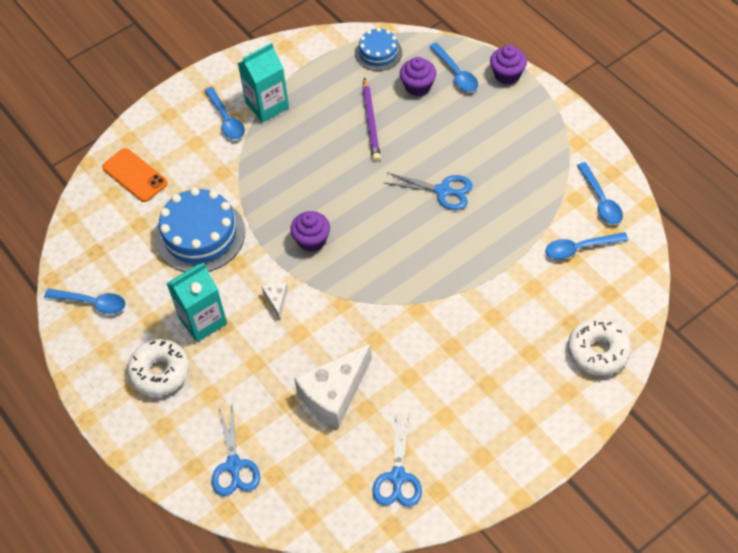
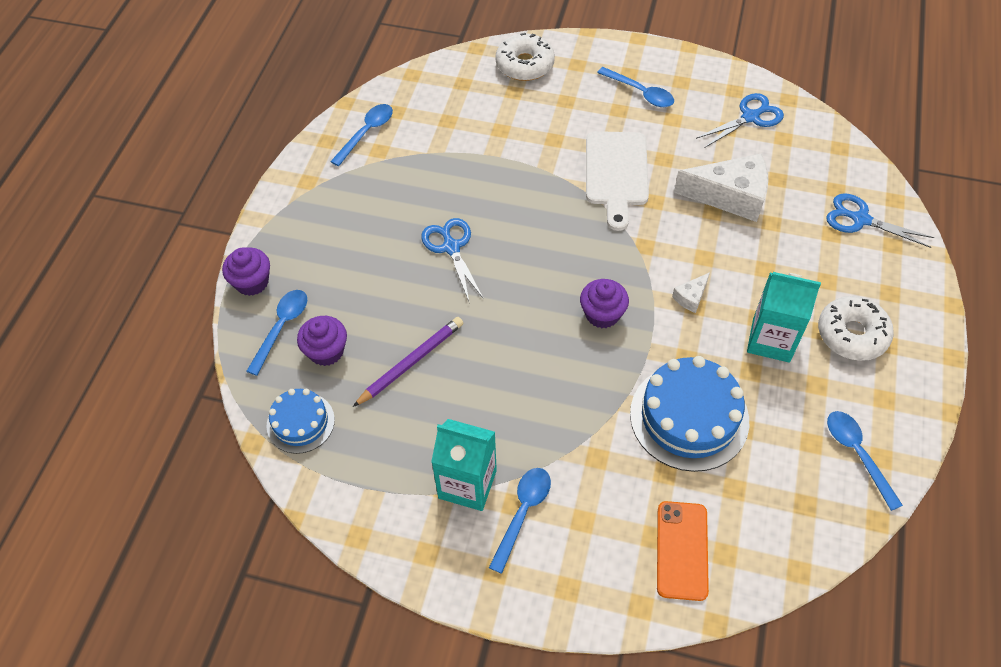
camera: 130 degrees left, 0 degrees up
blue scissors [212,406,260,496] -> blue scissors turned 105 degrees counterclockwise [826,194,934,248]
blue spoon [546,232,628,259] -> blue spoon moved to [597,67,674,107]
none -> white cutting board [586,131,649,231]

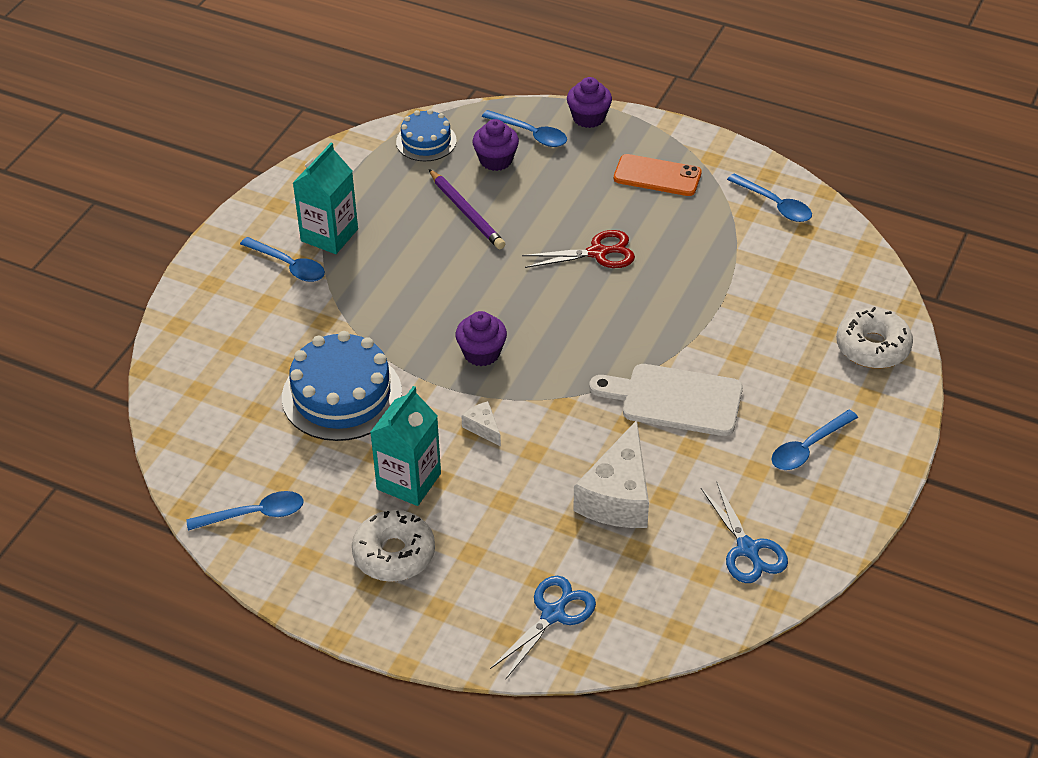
camera: 100 degrees right, 10 degrees down
blue scissors [421,218,484,301] -> red scissors [522,230,635,268]
orange phone [657,501,709,601] -> orange phone moved to [614,154,702,196]

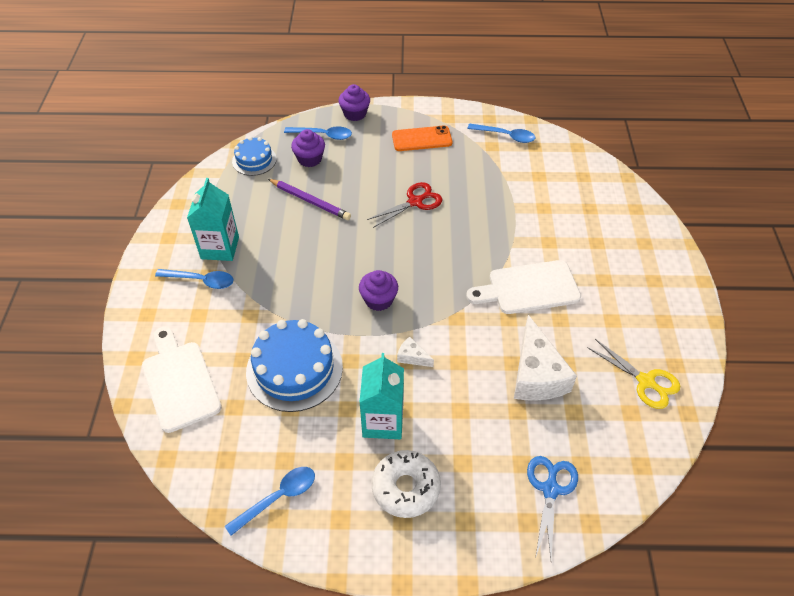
camera: 25 degrees left, 5 degrees up
blue scissors [701,482,788,583] -> yellow scissors [587,339,680,409]
blue spoon [771,410,858,470] -> none
white donut [836,307,913,369] -> none
none -> white cutting board [142,327,222,433]

